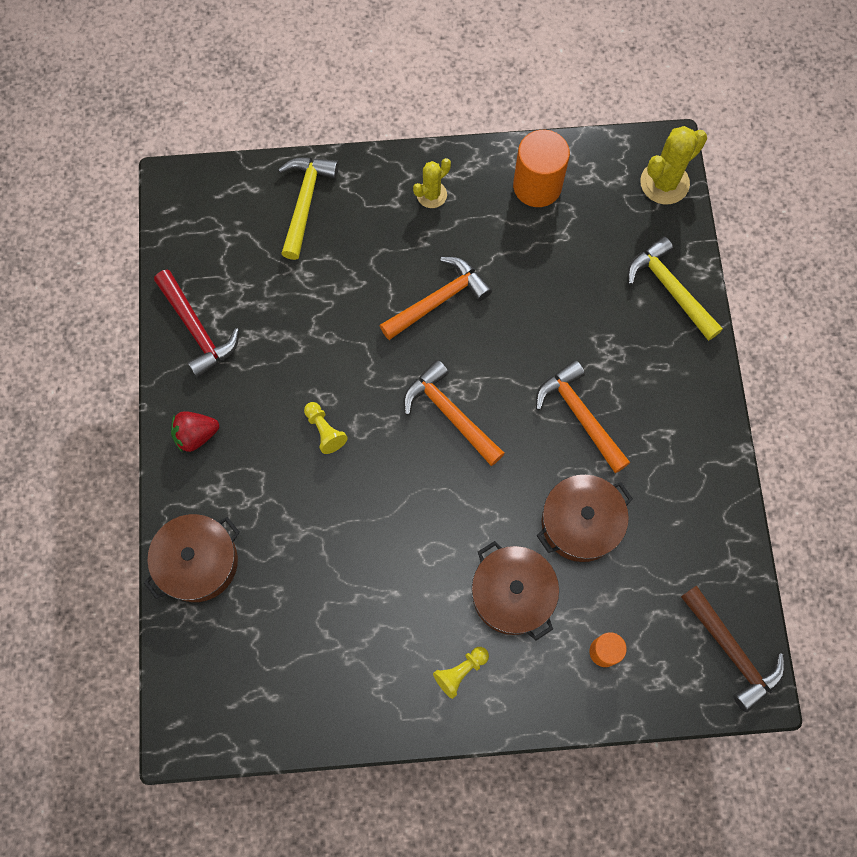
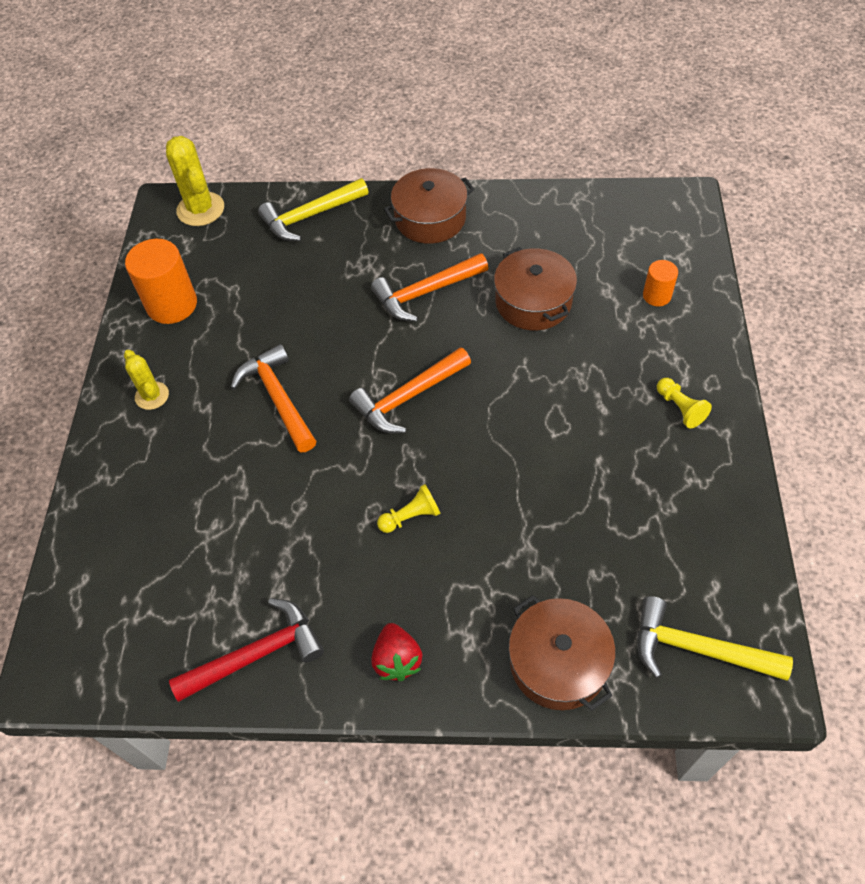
camera: 80 degrees left, 15 degrees down
yellow hammer [278,158,339,260] -> yellow hammer moved to [637,596,793,681]
brown pot [472,541,559,640] -> brown pot moved to [384,168,474,244]
brown hammer [681,585,785,712] -> none

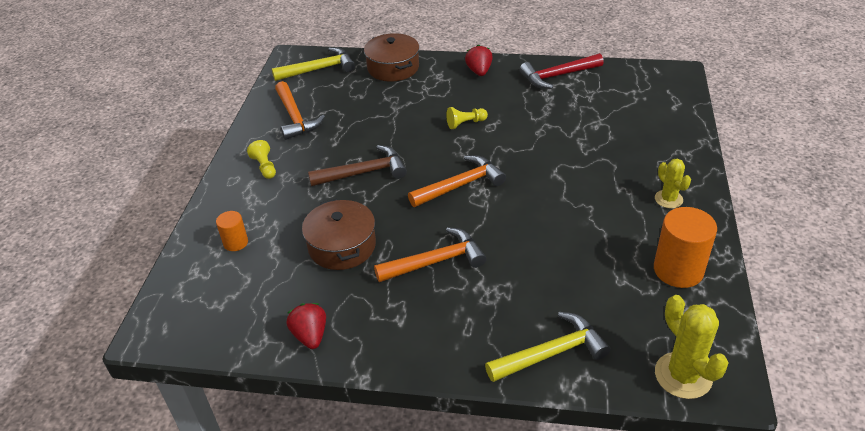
camera: 175 degrees left, 15 degrees down
orange hammer [230,344,316,452] -> orange hammer moved to [275,81,325,140]
brown pot [384,168,474,244] -> none
yellow hammer [637,596,793,681] -> yellow hammer turned 45 degrees counterclockwise [272,47,355,81]
none -> red strawberry [286,303,326,349]
none -> brown hammer [308,145,407,186]

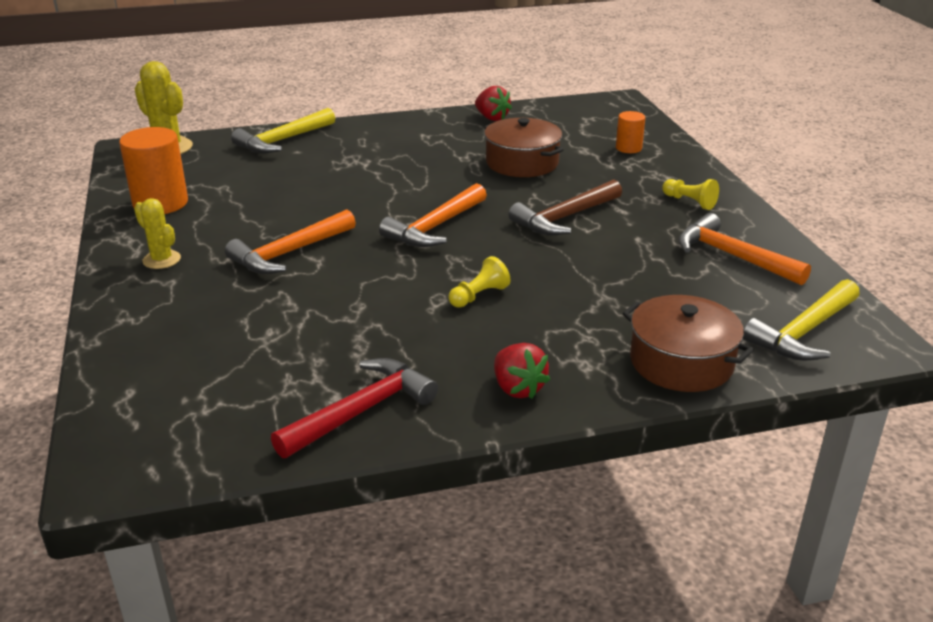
camera: 155 degrees right, 10 degrees down
orange hammer [374,227,486,282] -> orange hammer moved to [225,209,356,274]

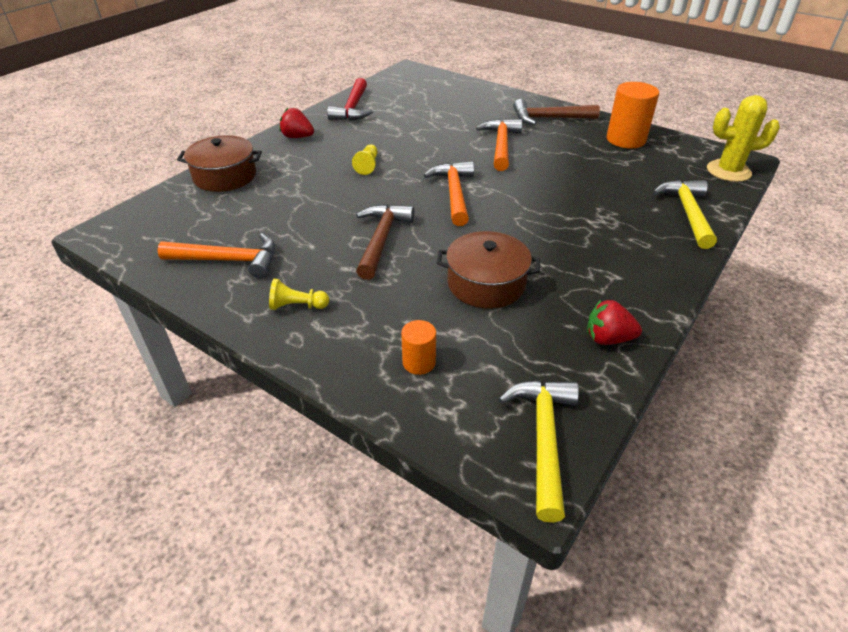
camera: 140 degrees right, 10 degrees up
yellow cactus [134,198,181,269] -> brown hammer [513,99,600,125]
yellow hammer [743,279,860,361] -> yellow hammer moved to [499,380,579,523]

